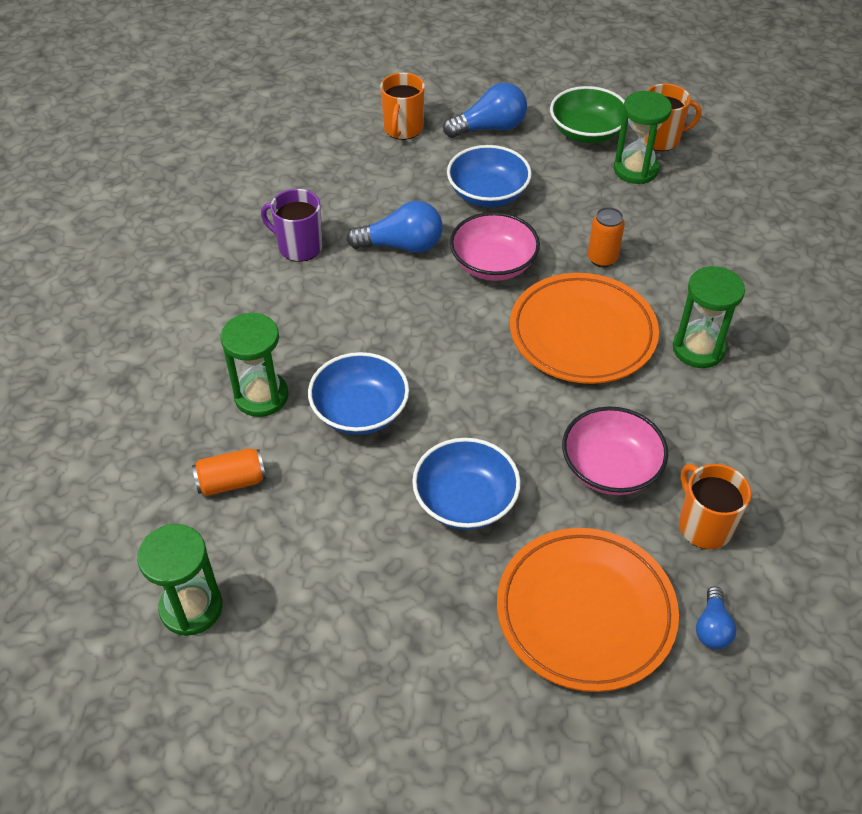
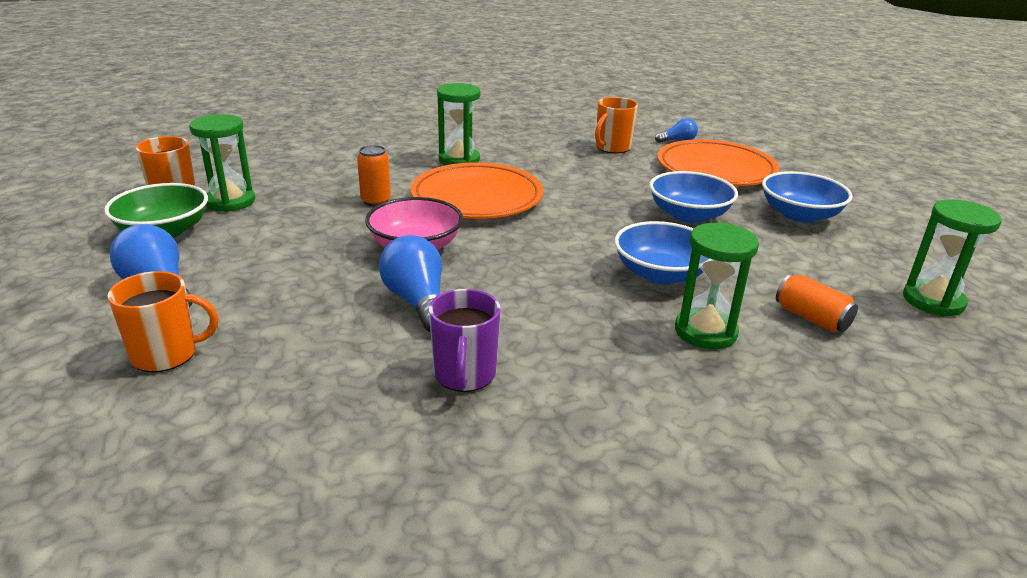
camera: 115 degrees left, 20 degrees down
blue bowl [447,145,532,207] -> blue bowl moved to [762,171,853,223]
pink bowl [562,406,668,495] -> none

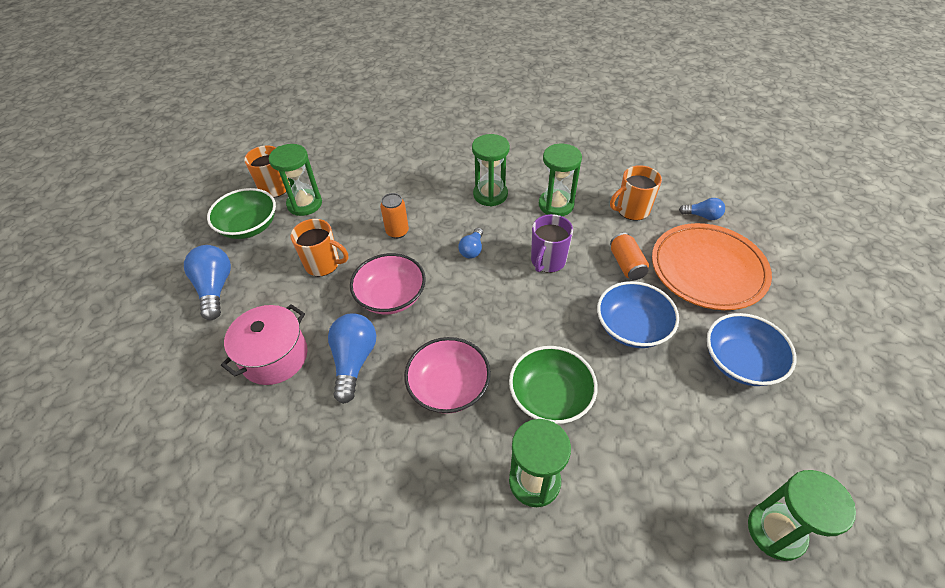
camera: 30 degrees right, 20 degrees up
orange mug [107,271,218,372] -> orange mug moved to [290,219,348,276]
orange plate [411,162,544,219] -> blue light bulb [458,228,483,259]
purple mug [429,289,501,392] -> purple mug moved to [531,214,573,273]
blue bowl [614,221,703,284] -> green bowl [509,346,598,424]
orange can [776,274,858,332] -> orange can moved to [610,233,649,280]
none -> pink pot [221,304,308,385]
none -> pink bowl [404,337,491,414]
none -> green hourglass [539,144,582,216]

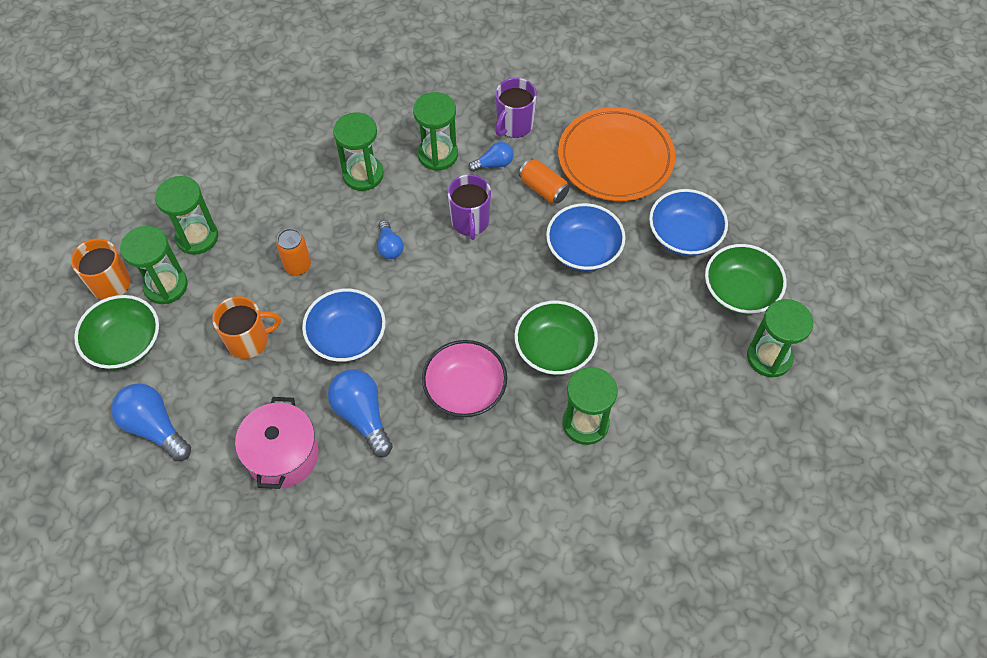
camera: 35 degrees left, 10 degrees up
pink bowl [350,253,426,314] -> blue bowl [302,289,386,362]
orange mug [610,165,662,220] -> purple mug [495,78,537,138]
blue light bulb [679,198,725,220] -> blue light bulb moved to [468,142,513,172]
none -> green hourglass [155,176,218,255]
none -> green bowl [705,244,787,315]

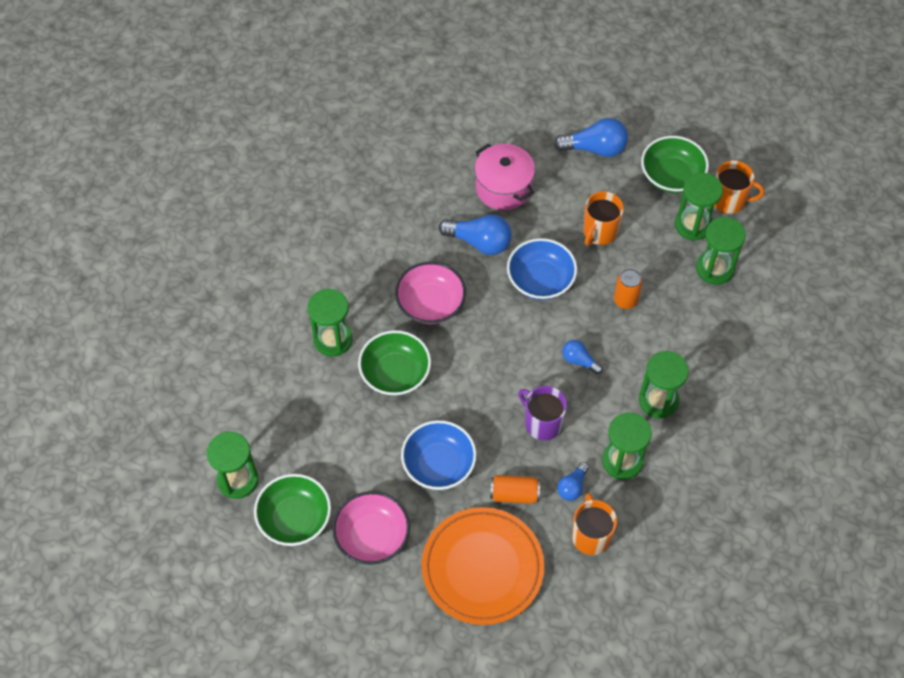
camera: 140 degrees right, 0 degrees up
purple mug [495,78,537,138] -> orange mug [572,493,617,555]
blue bowl [649,189,728,256] -> pink bowl [332,491,410,565]

